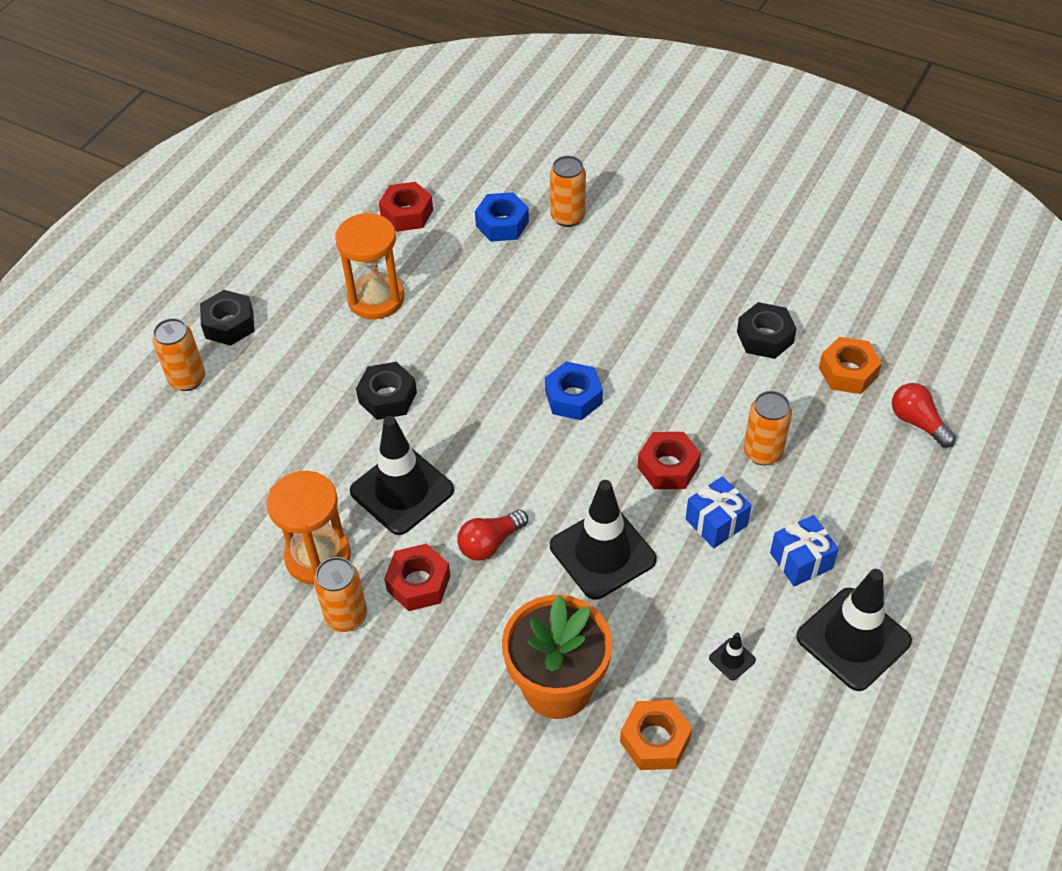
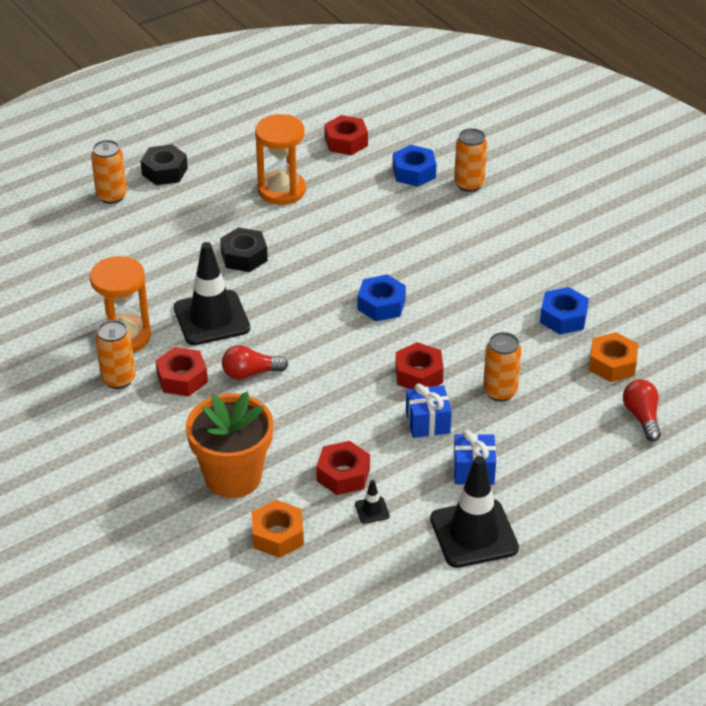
camera: 25 degrees right, 10 degrees down
black traffic cone [550,480,657,600] -> none
black nut [737,302,796,359] -> blue nut [540,287,589,334]
none -> red nut [316,441,370,495]

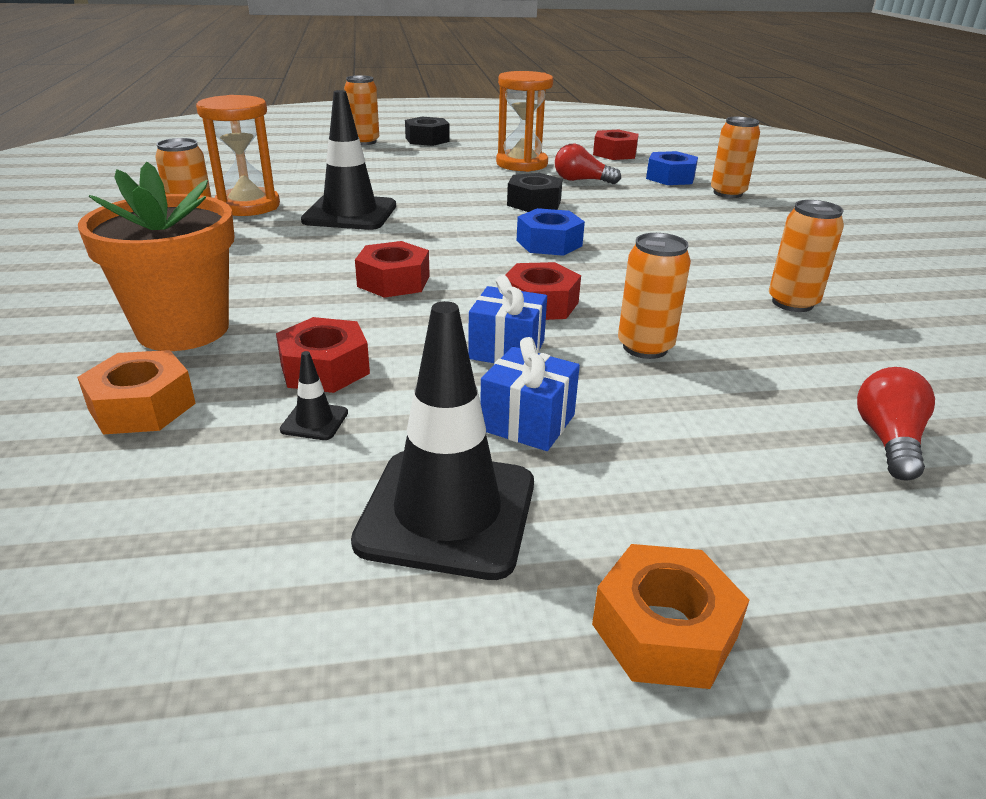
camera: 25 degrees right, 10 degrees down
red nut [155,347,208,396] -> red nut moved to [355,241,430,298]
black nut [220,227,268,272] -> black nut moved to [507,173,563,212]
red light bulb [222,345,288,380] -> red light bulb moved to [555,144,621,184]
blue nut [540,287,589,334] -> orange can [769,200,844,312]
orange nut [589,332,638,382] -> orange nut moved to [592,544,749,689]

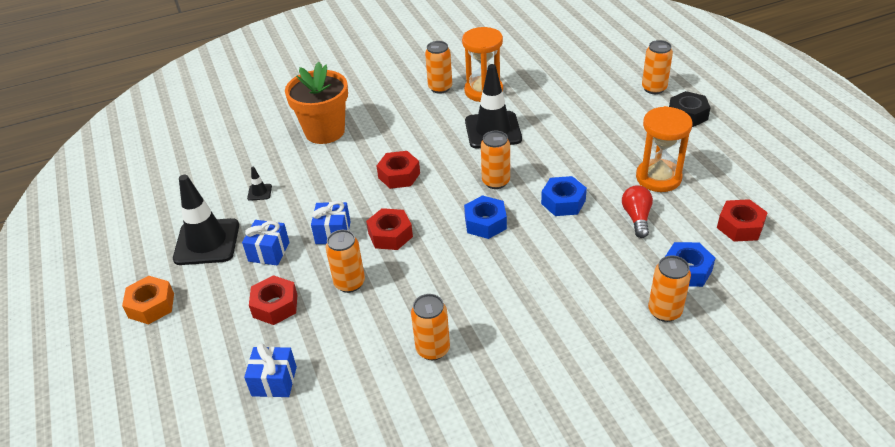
camera: 80 degrees right, 10 degrees up
orange nut [77,350,196,435] -> none
red nut [276,317,370,393] -> red nut moved to [249,275,297,325]
black nut [507,173,563,212] -> blue nut [541,176,587,216]
red light bulb [857,367,935,481] -> blue gift [244,343,297,397]
none -> orange can [481,131,510,189]

